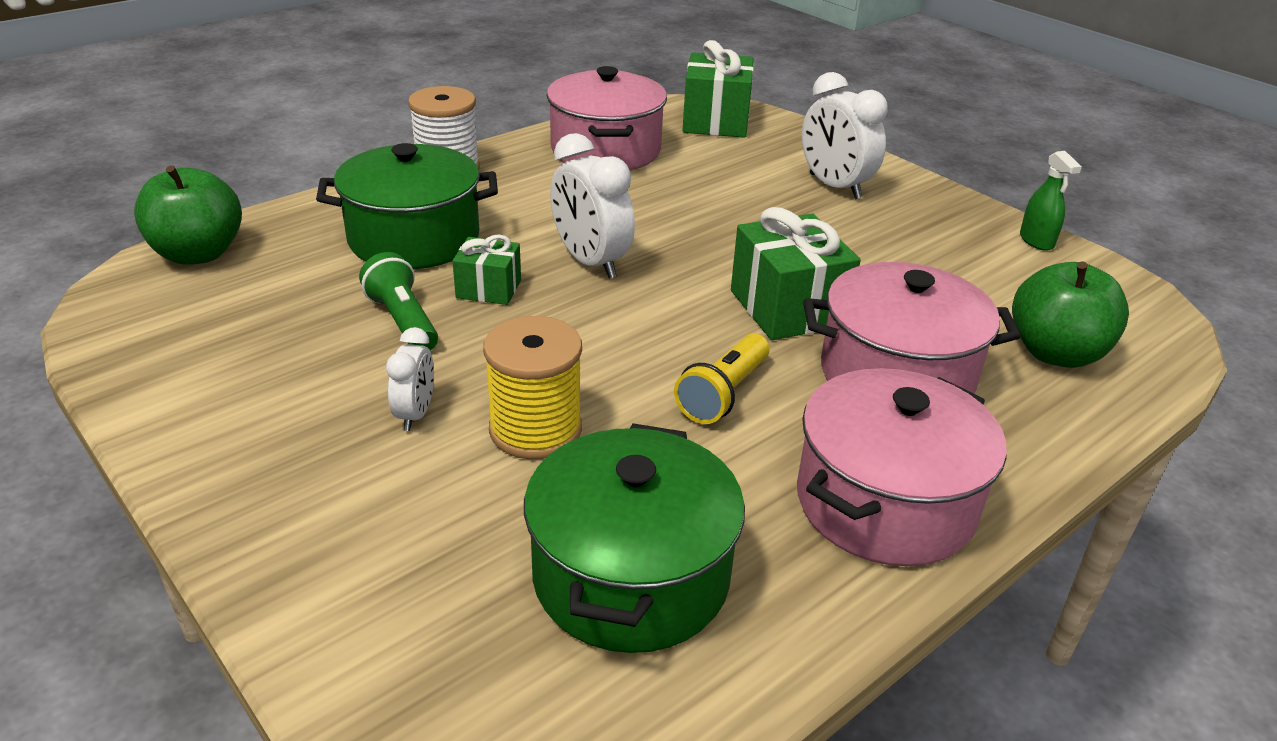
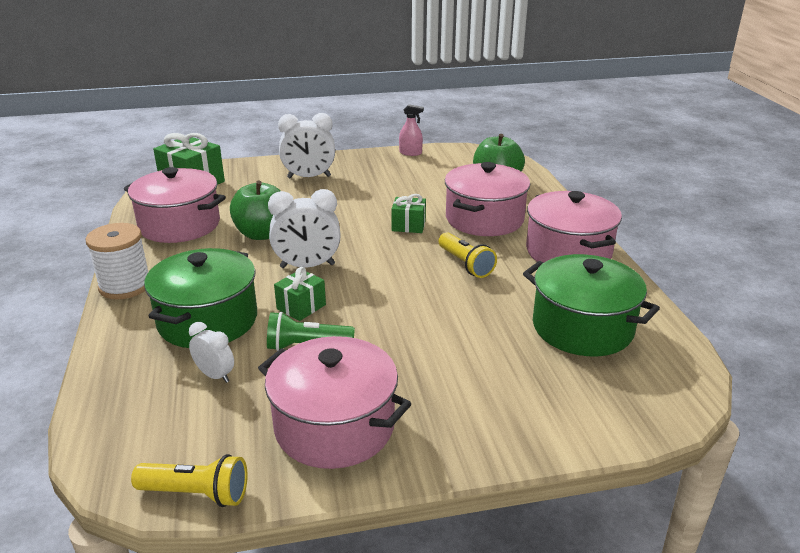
camera: 60 degrees left, 5 degrees down
green apple [134,165,242,265] -> green apple moved to [230,181,280,240]
white clock [386,327,434,431] -> white clock moved to [189,322,234,383]
yellow spool [483,316,582,459] -> none
green gift [731,207,861,340] -> green gift [391,194,426,233], size x0.57
green spray bottle [1020,151,1082,251] -> pink spray bottle [399,104,424,156]
none -> yellow flashlight [131,454,247,507]
none -> pink pot [258,336,411,469]

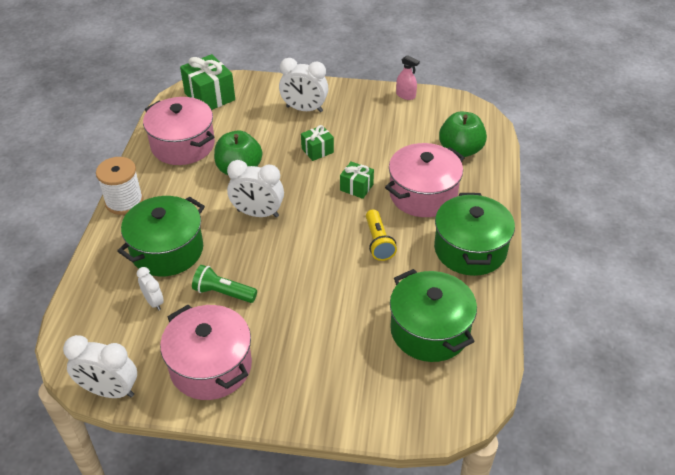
camera: 20 degrees right, 15 degrees up
yellow flashlight [131,454,247,507] -> white clock [63,335,137,398]
green gift [274,267,326,321] -> green gift moved to [301,125,334,161]
pink pot [526,191,622,262] -> green pot [434,193,515,276]

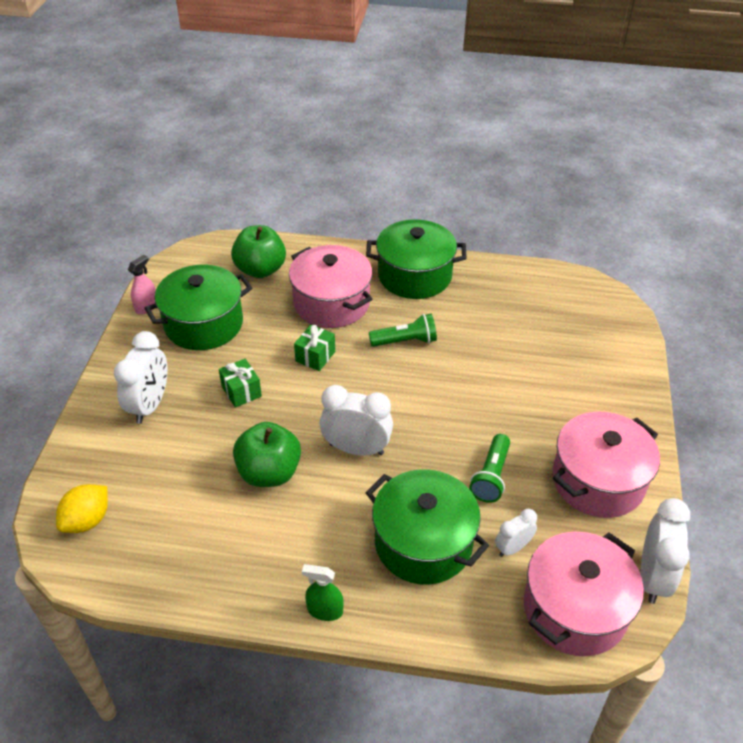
camera: 90 degrees left, 0 degrees up
white spool [96,157,143,215] -> green spray bottle [302,564,344,621]
pink pot [143,97,215,165] -> pink pot moved to [524,532,644,656]
green gift [180,54,235,110] -> yellow lemon [56,484,108,533]
white clock [227,160,284,217] -> white clock turned 90 degrees counterclockwise [319,385,393,455]
yellow flashlight [366,209,397,261] -> green flashlight [369,314,437,347]
green pot [390,269,477,362] -> green pot moved to [144,265,252,350]

